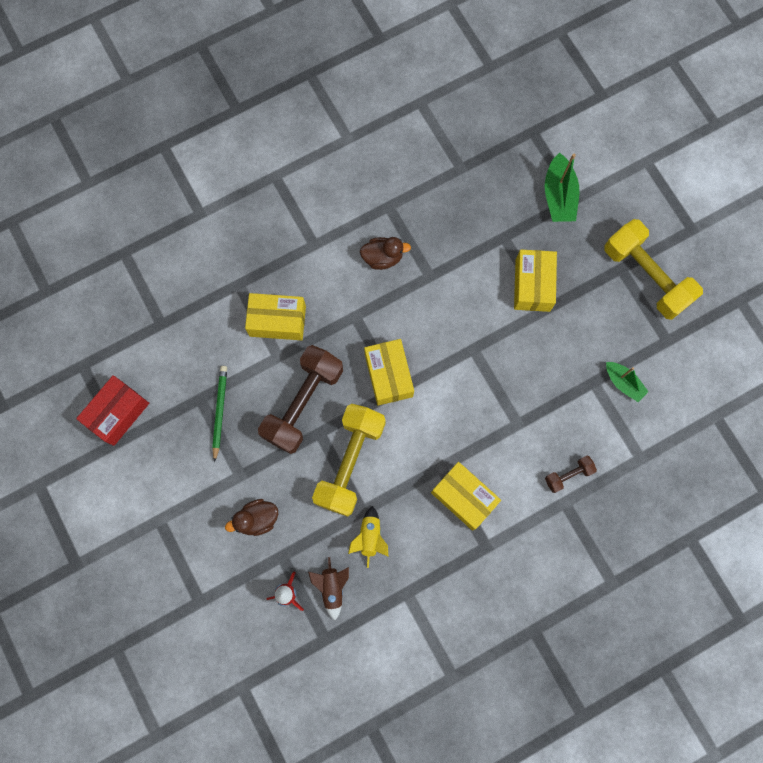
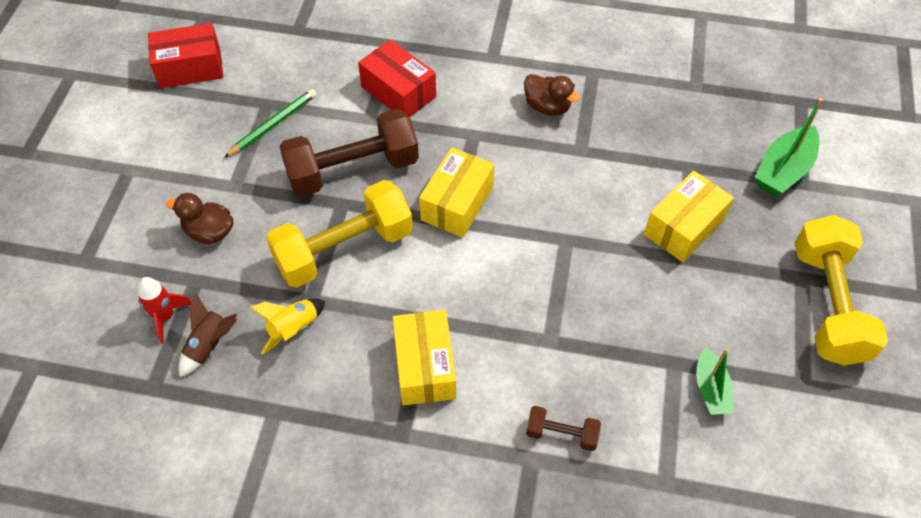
camera: 40 degrees right, 20 degrees down
yellow box [245,293,306,340] -> red box [358,40,436,117]

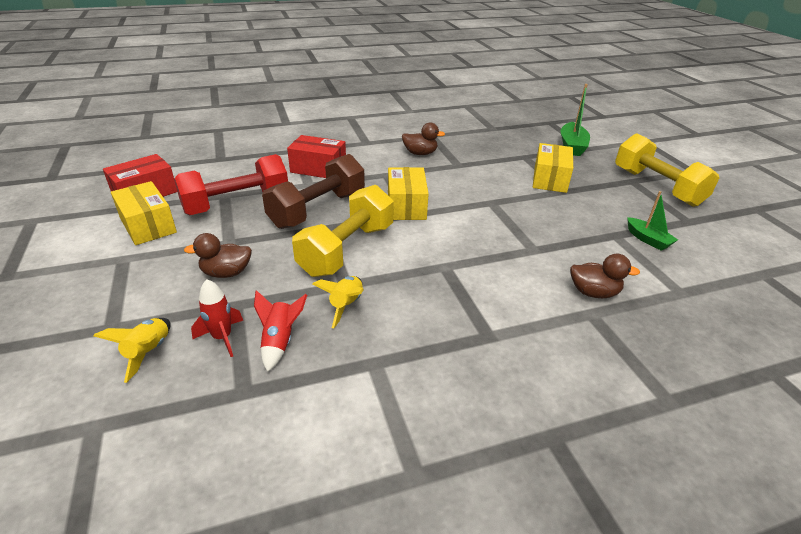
camera: 30 degrees left, 20 degrees down
brown rocket [179,293,237,377] -> red rocket [254,290,307,372]
green pencil [224,89,316,158] -> red dumbbell [174,154,288,215]
yellow box [393,310,456,405] -> yellow box moved to [111,181,177,245]
brown dumbbell [526,406,601,451] -> brown duck [570,254,640,298]
none -> yellow rocket [93,318,171,383]

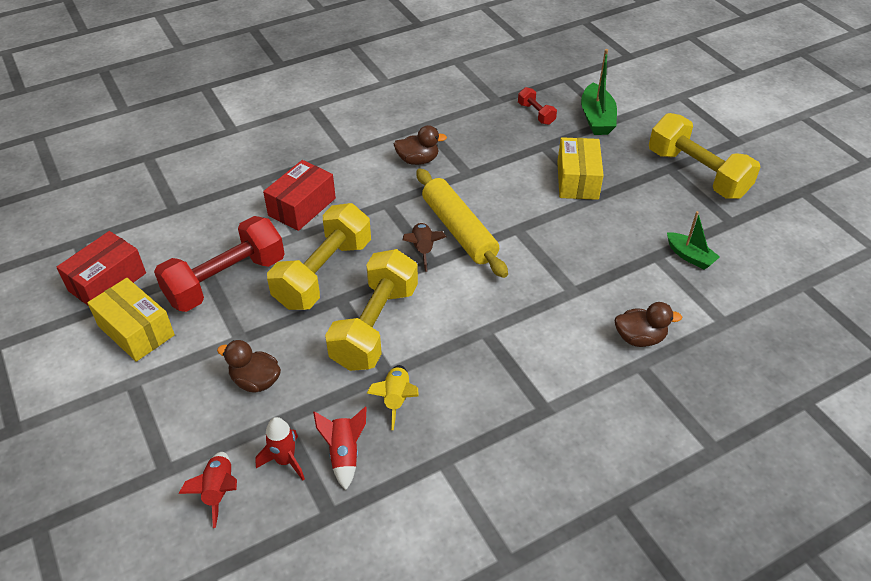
camera: 10 degrees left, 10 degrees up
yellow rocket [93,318,171,383] -> red rocket [179,452,237,528]
brown duck [184,233,252,278] -> brown duck turned 45 degrees clockwise [217,340,281,393]
brown dumbbell [262,154,365,229] -> yellow dumbbell [267,203,371,310]
red box [287,135,346,178] -> red box turned 60 degrees counterclockwise [263,160,336,231]
yellow box [388,167,429,220] -> brown rocket [403,223,446,272]
none -> yellow rolling pin [416,168,508,278]
none -> red dumbbell [518,87,557,125]

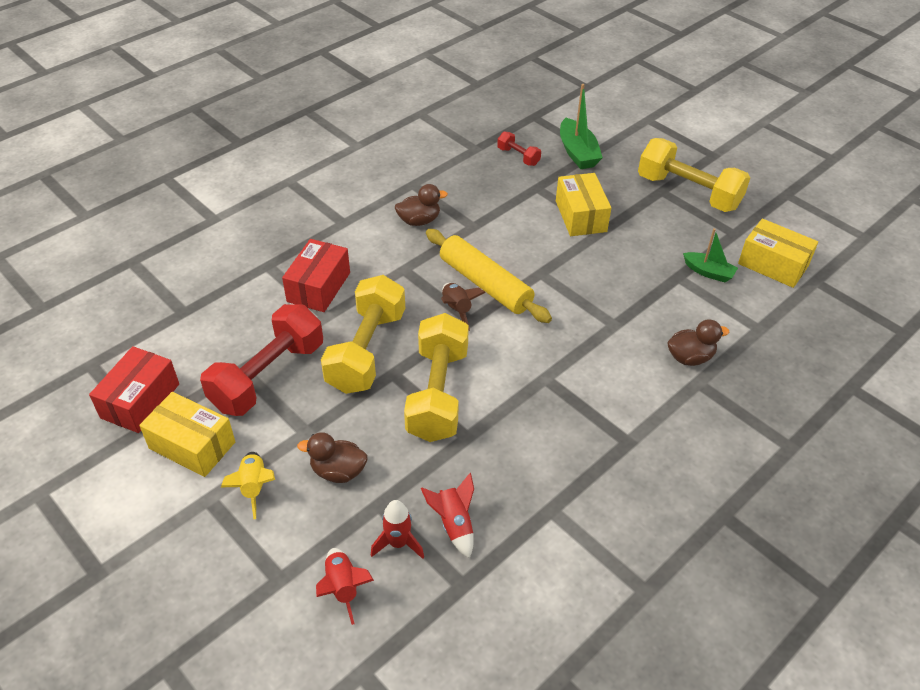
camera: 15 degrees left, 0 degrees up
yellow rocket [367,365,419,430] -> yellow rocket moved to [221,452,275,519]
none -> yellow box [738,219,818,288]

